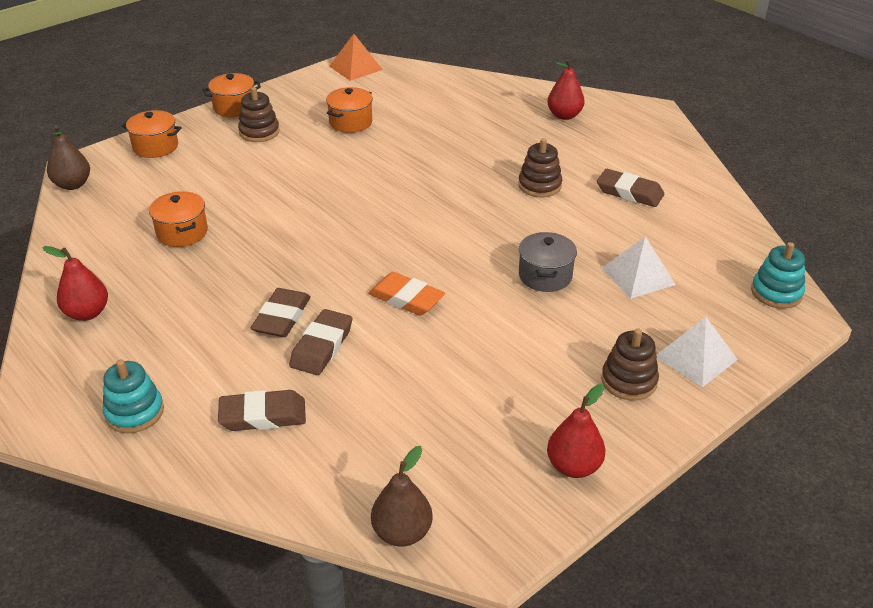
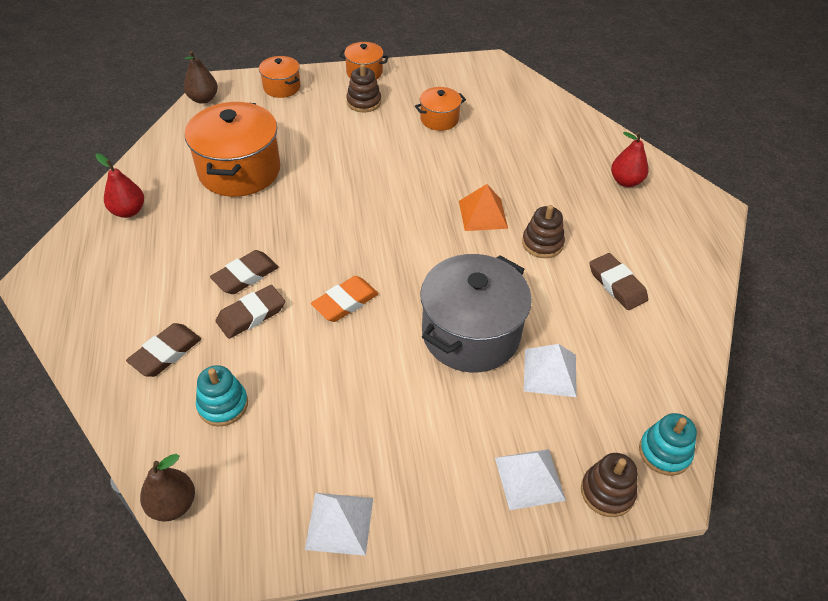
camera: 30 degrees right, 10 degrees up
turquoise stacking toy [103,359,164,433] -> turquoise stacking toy moved to [196,365,248,426]
orange pot [149,191,208,247] -> orange pot [185,102,280,197], size x1.96
brown eraser [218,390,306,431] -> brown eraser turned 75 degrees counterclockwise [126,323,201,377]
orange pyramid [329,34,383,81] -> orange pyramid moved to [459,184,508,231]
orange eraser [368,272,445,316] -> orange eraser turned 75 degrees clockwise [311,276,379,322]
grey pot [519,232,577,292] -> grey pot [420,254,532,372], size x1.96
red pear [547,384,606,478] -> white pyramid [305,493,373,556]
brown stacking toy [601,328,659,400] -> brown stacking toy moved to [581,453,638,517]

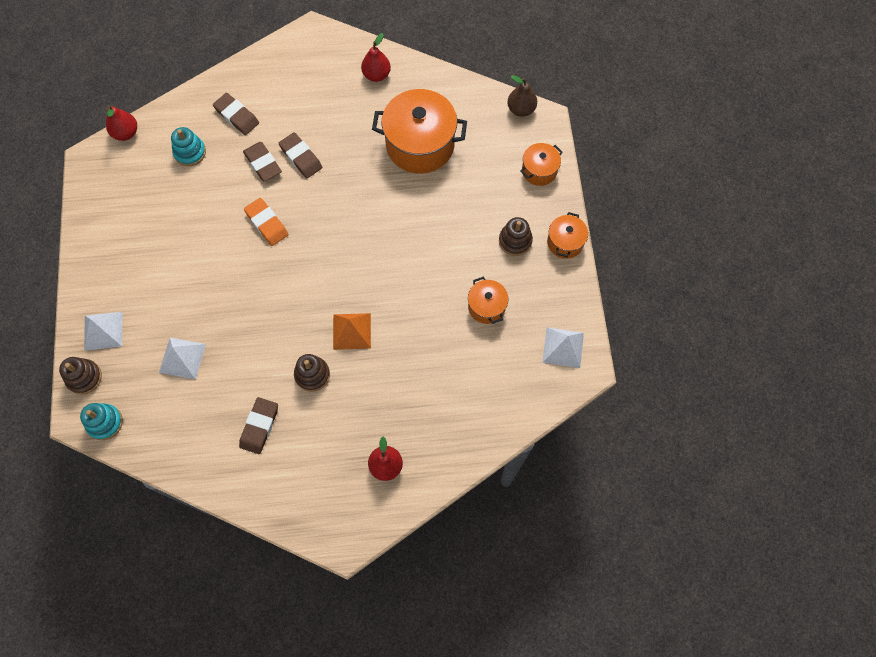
camera: 95 degrees right, 20 degrees up
brown pear [140,454,195,521] -> red pear [106,105,137,141]
white pyramid [305,493,373,556] -> white pyramid moved to [542,327,584,368]
grey pot [420,254,532,372] -> none
brown eraser [590,253,648,310] -> brown eraser turned 45 degrees counterclockwise [239,397,278,454]

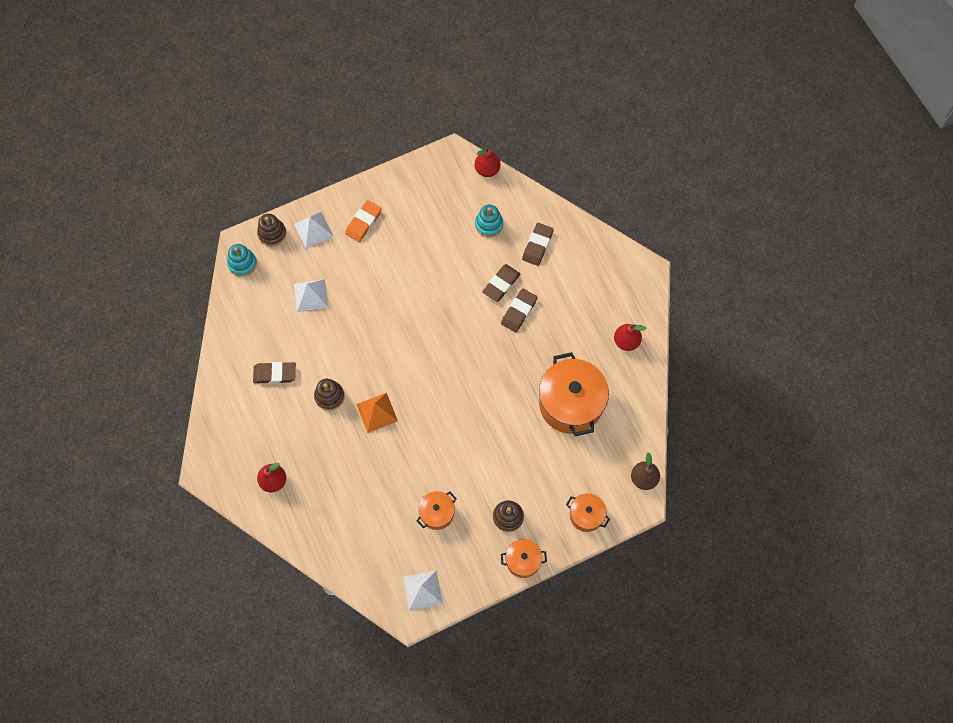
camera: 70 degrees right, 0 degrees up
orange eraser [244,198,288,246] -> orange eraser moved to [345,200,382,242]

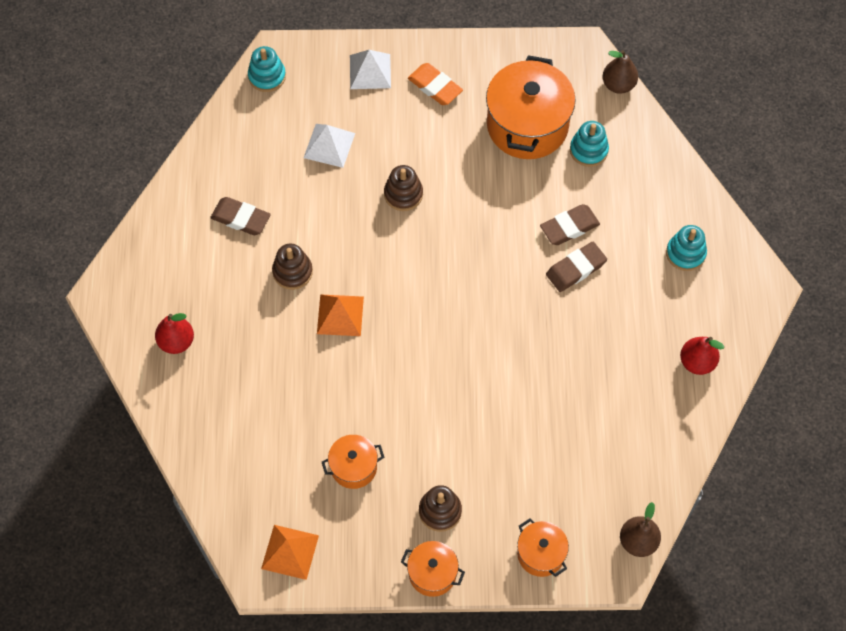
camera: 25 degrees right, 5 degrees down
brown stacking toy [257,214,286,246] -> brown stacking toy moved to [384,165,423,211]
orange eraser [345,200,382,242] -> orange eraser turned 75 degrees clockwise [408,63,463,105]
white pyramid [403,570,443,611] -> orange pyramid [261,525,319,580]
red pear [475,148,501,177] -> brown pear [603,50,638,94]
brown eraser [522,223,554,266] -> none
orange pot [539,352,609,436] -> orange pot moved to [486,55,576,159]
none -> turquoise stacking toy [666,225,707,271]

